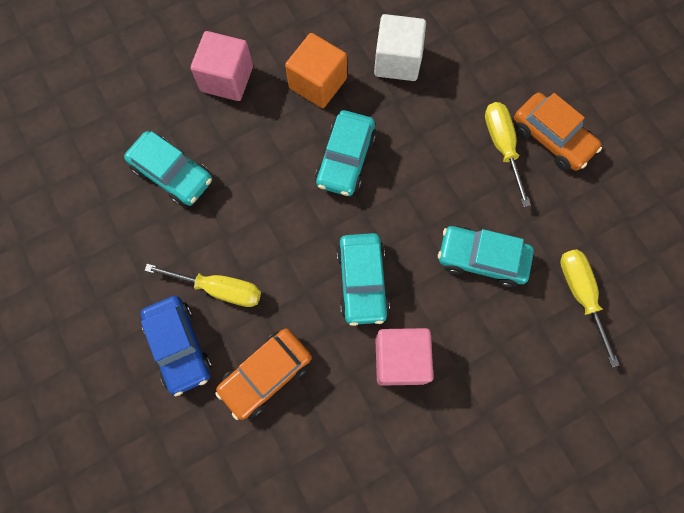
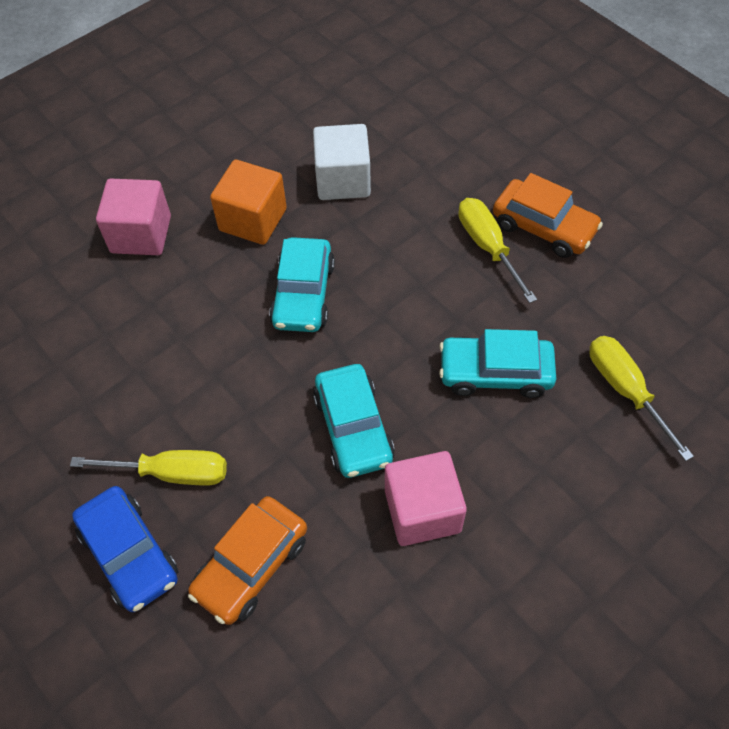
camera: 10 degrees left, 15 degrees down
turquoise car [124,131,212,206] -> none

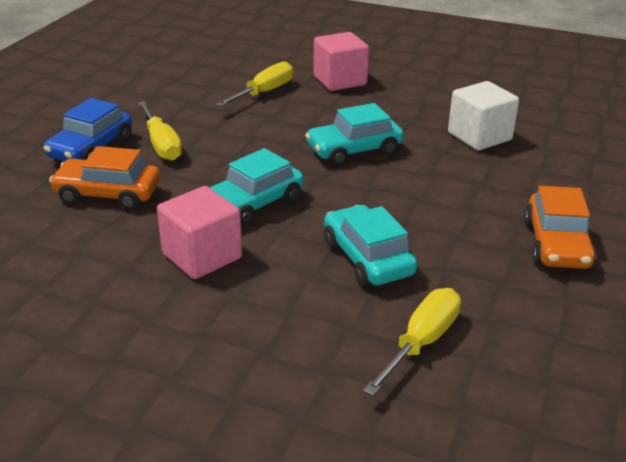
camera: 60 degrees right, 25 degrees down
orange cube [210,160,287,245] -> none
yellow screwdriver [458,198,537,303] -> yellow screwdriver moved to [216,61,293,107]

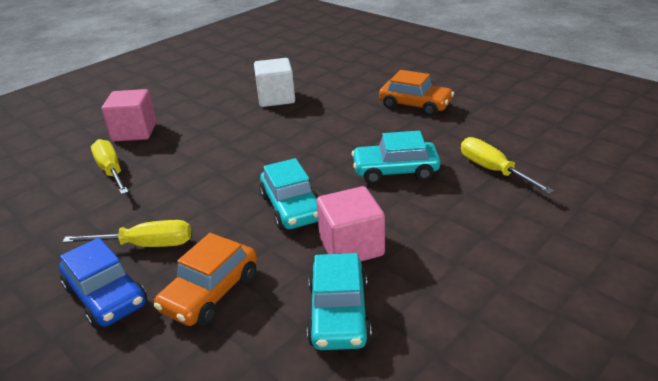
camera: 65 degrees left, 0 degrees up
turquoise car [305,103,404,166] -> turquoise car moved to [307,253,372,350]

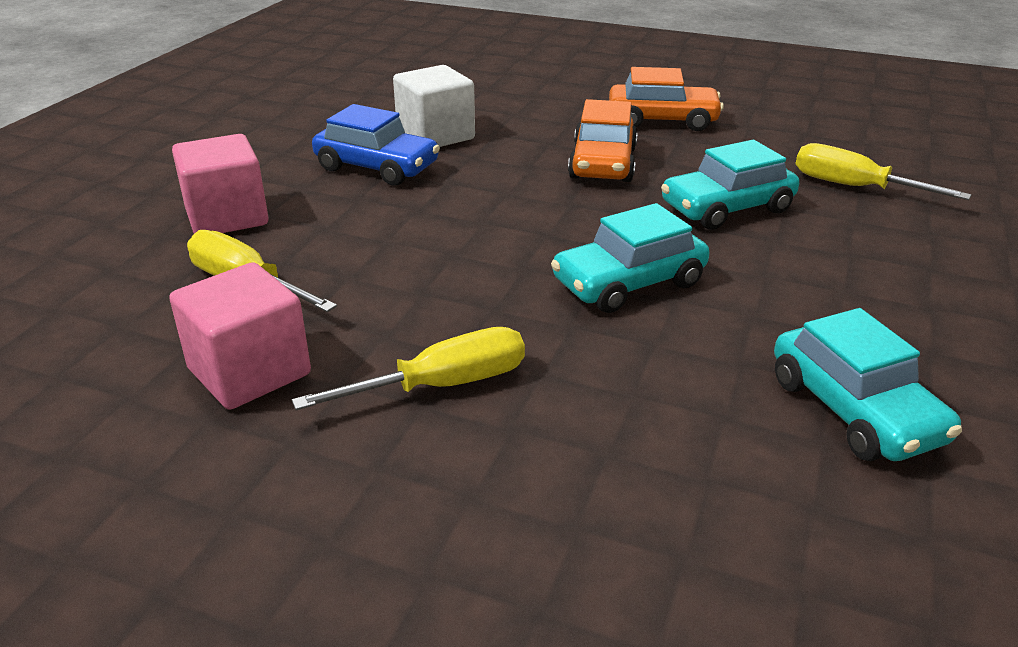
camera: 25 degrees left, 0 degrees up
blue car [59,237,147,329] -> blue car moved to [312,104,440,186]
orange car [154,233,257,326] -> orange car moved to [568,99,638,182]
turquoise car [259,158,318,230] -> turquoise car turned 105 degrees clockwise [551,203,709,313]
pink cube [317,186,385,261] -> pink cube moved to [169,262,311,410]

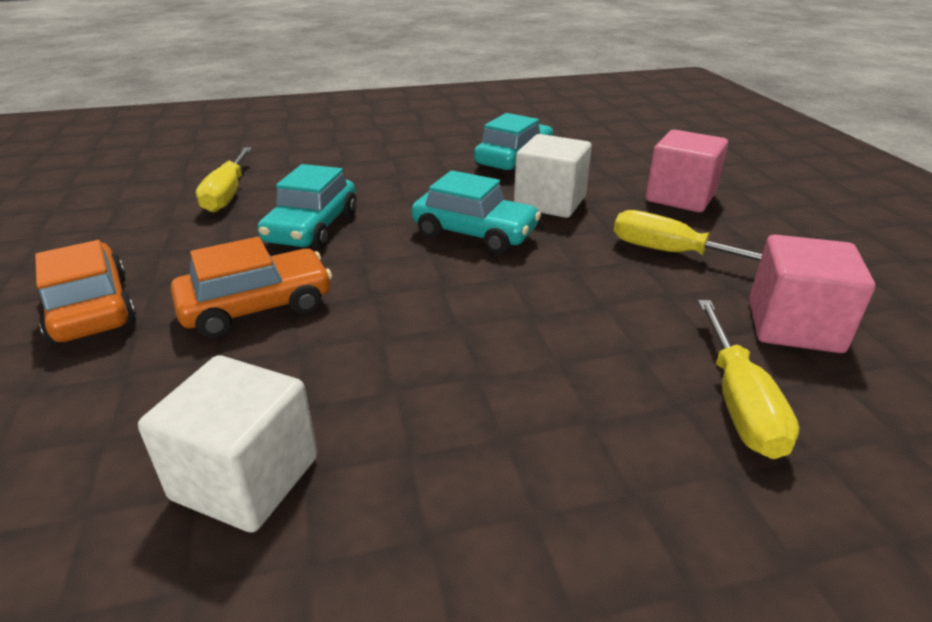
camera: 125 degrees left, 0 degrees up
pink cube [172,134,269,233] -> pink cube moved to [646,129,728,213]
blue car [312,104,440,186] -> none
turquoise car [661,140,799,230] -> turquoise car turned 75 degrees clockwise [257,164,357,250]
none -> white cube [514,134,592,218]

